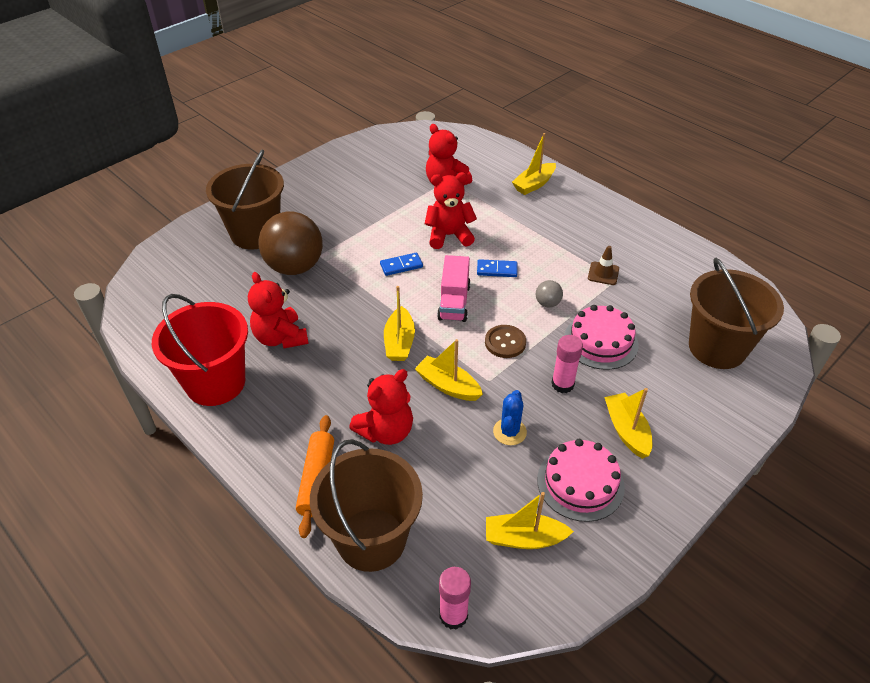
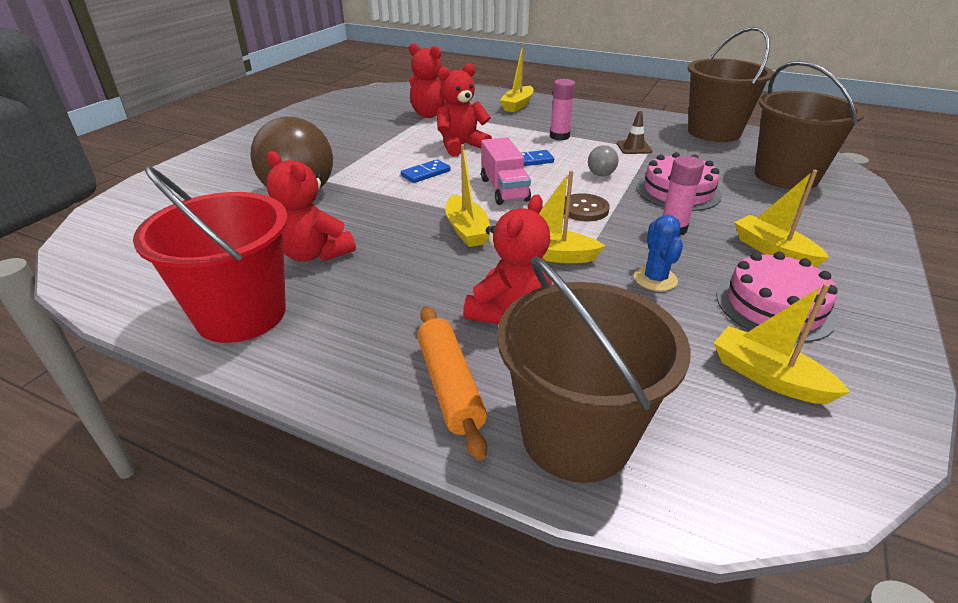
camera: 20 degrees left, 10 degrees down
brown bucket [206,150,284,250] -> brown bucket moved to [688,27,774,142]
pink glue stick [439,567,471,630] -> pink glue stick moved to [550,79,575,140]
yellow boat [486,492,574,549] -> yellow boat turned 60 degrees clockwise [714,283,850,404]

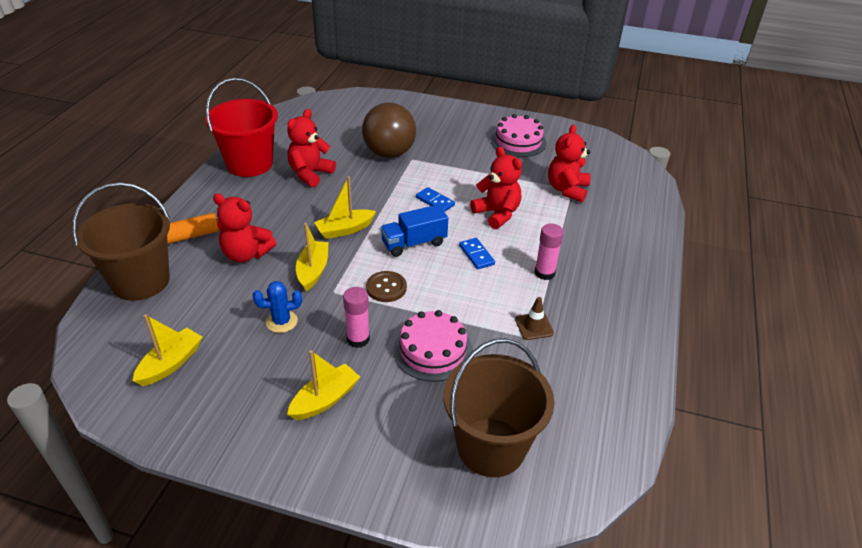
camera: 80 degrees right, 5 degrees up
pink truck [481,137,531,205] -> blue truck [380,204,448,257]
yellow boat [500,44,534,112] -> none
grey ball [588,145,619,176] -> none
brown bucket [688,27,774,142] -> none
pink cake [717,252,838,343] -> pink cake moved to [491,114,547,157]

